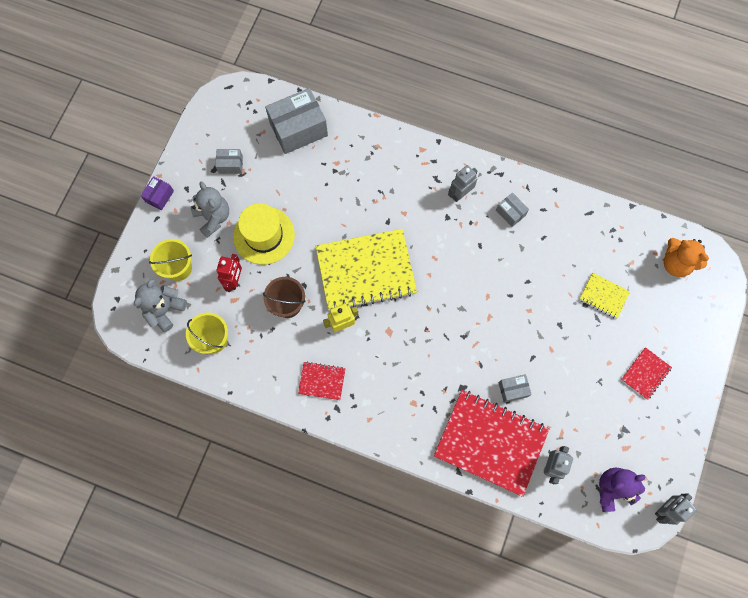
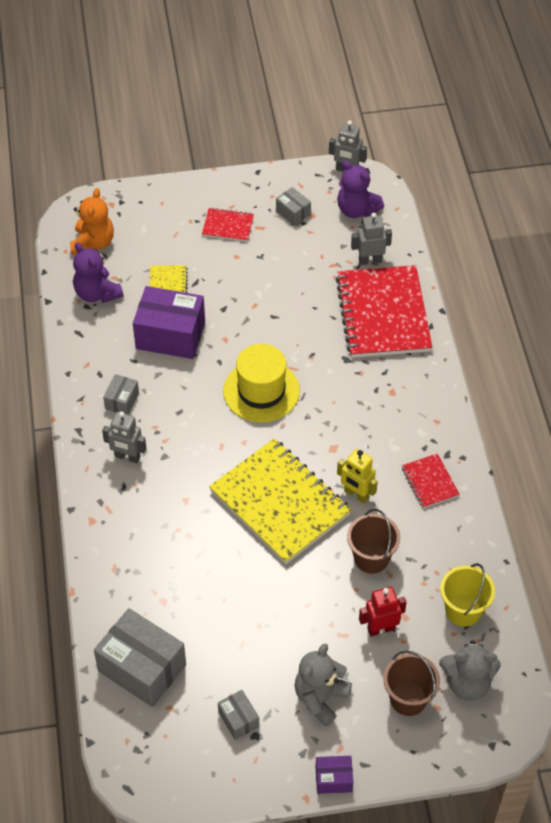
camera: 120 degrees left, 20 degrees down
yellow bucket [149,239,192,281] -> brown bucket [383,650,440,716]
yellow hat [233,203,295,265] -> yellow hat moved to [223,344,300,422]
grey box [499,374,532,403] -> grey box moved to [276,187,311,226]
none -> purple teddy bear [73,242,123,303]
none -> purple box [133,286,205,359]

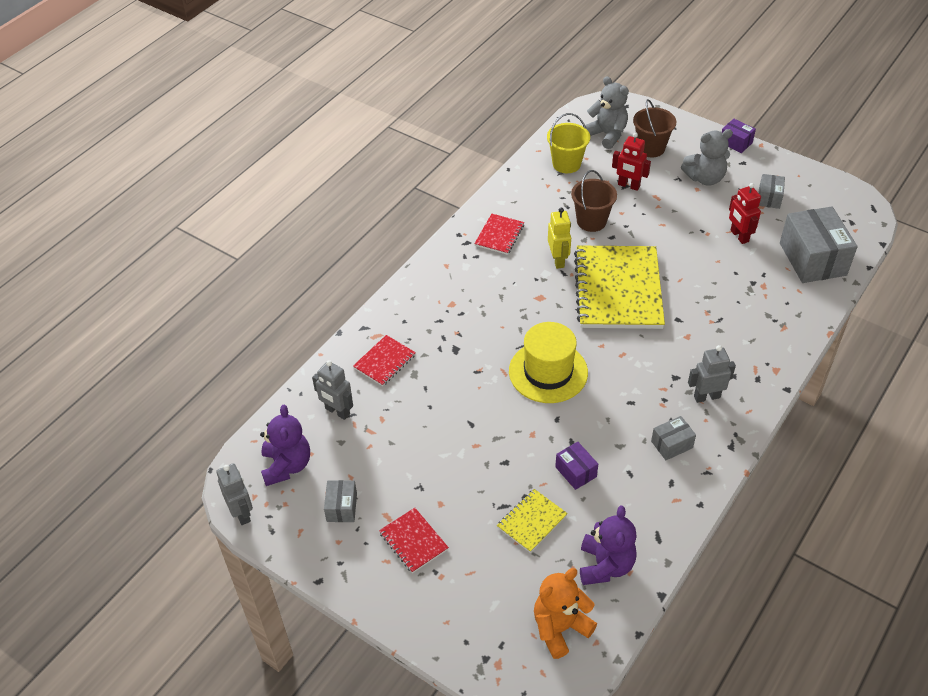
camera: 135 degrees left, 5 degrees down
grey robot [102,412,146,463] -> grey robot turned 75 degrees counterclockwise [688,345,736,403]
purple box [133,286,205,359] -> purple box [555,442,598,490], size x0.49
red notebook [336,265,432,358] -> red notebook [353,335,416,386], size x0.46
none -> red robot [729,183,761,244]

